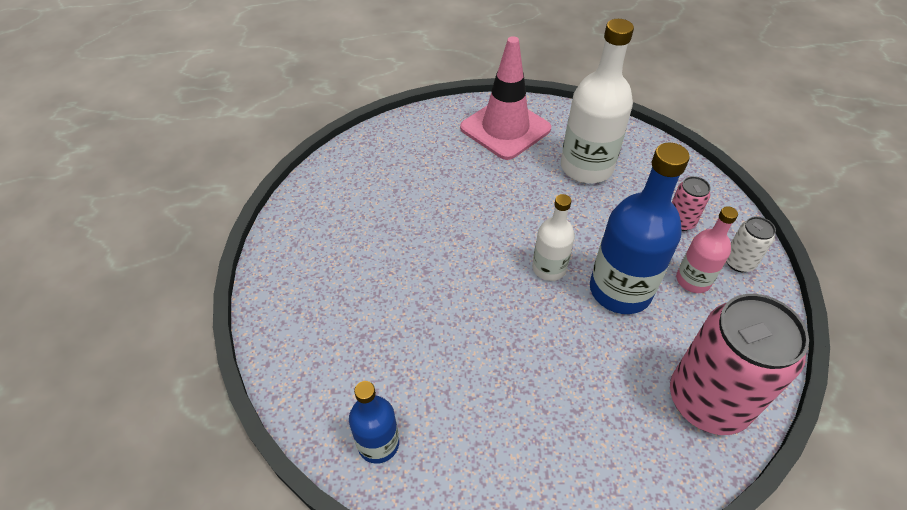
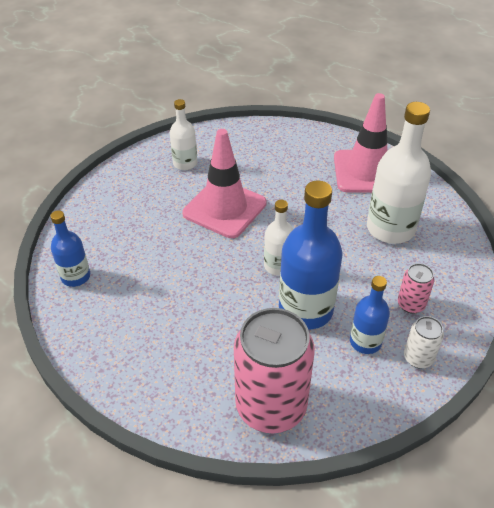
camera: 45 degrees right, 5 degrees down
pink bottle [676,207,738,293] -> blue bottle [350,276,390,354]
none -> white bottle [170,99,197,170]
none -> pink traffic cone [182,129,267,238]

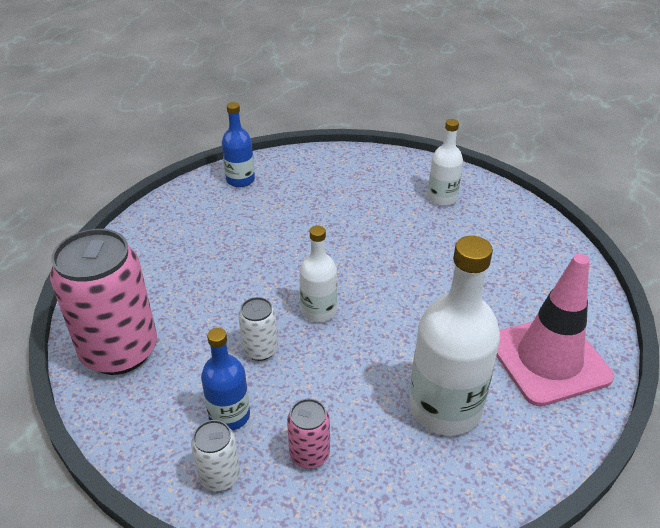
camera: 70 degrees right, 5 degrees down
pink traffic cone [182,129,267,238] -> none
blue bottle [279,180,343,330] -> white can [238,297,278,361]

